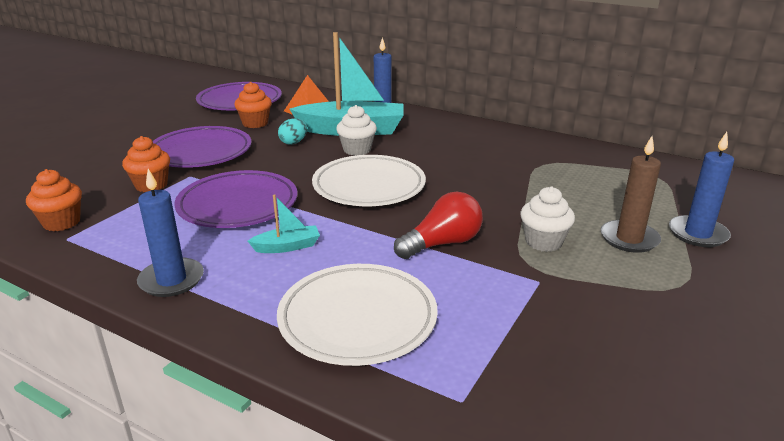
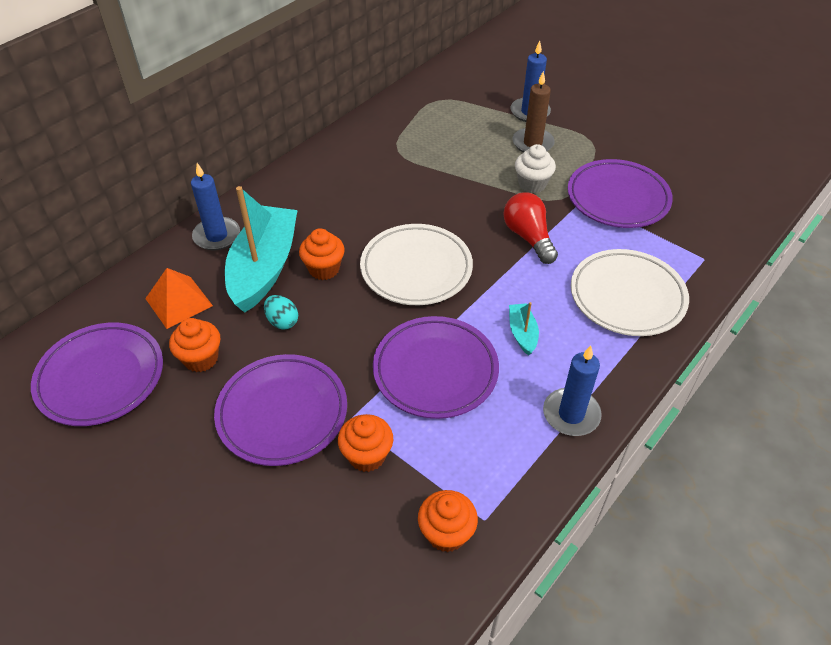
camera: 80 degrees left, 20 degrees up
white cupcake [336,105,377,156] -> orange cupcake [299,228,345,280]
none -> purple plate [568,159,673,228]

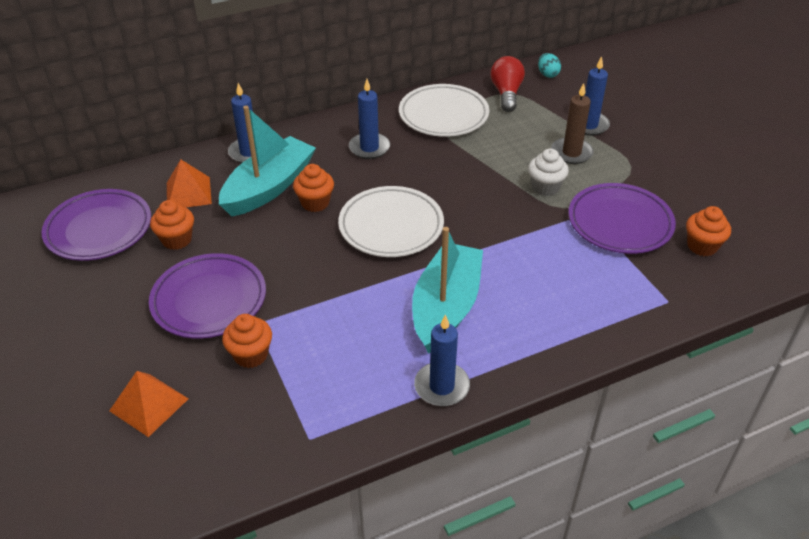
camera: 25 degrees right, 5 degrees down
turquoise egg [264,295,298,329] -> turquoise egg moved to [538,53,561,78]
purple plate [373,316,499,419] -> none
orange cupcake [418,490,478,552] -> orange cupcake moved to [686,206,731,256]
red light bulb [503,192,558,264] -> red light bulb moved to [491,56,525,112]
turquoise boat [509,302,539,356] -> turquoise boat [412,227,483,354], size x2.31
white plate [571,249,689,336] -> white plate moved to [399,84,489,137]
none -> orange pyramid [109,371,189,437]
none -> blue candle [349,79,390,159]

